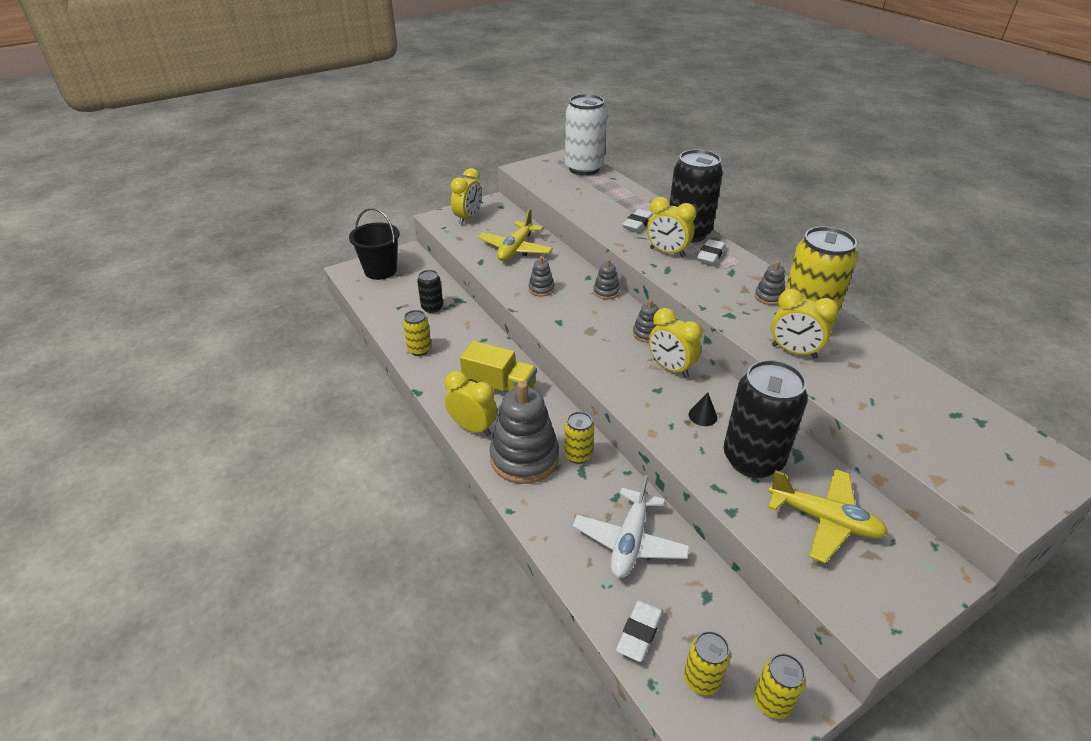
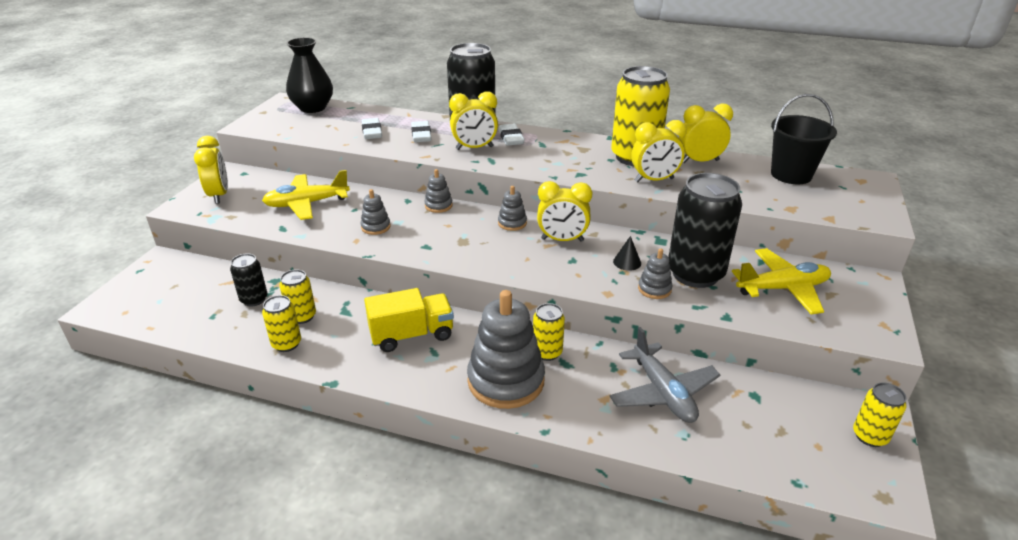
camera: 40 degrees left, 5 degrees down
black bucket [349,208,399,280] -> black bucket moved to [771,94,837,184]
yellow clock [445,371,497,436] -> yellow clock moved to [679,104,733,163]
yellow plane [478,208,553,261] -> yellow plane turned 90 degrees clockwise [262,170,350,220]
white can [565,94,607,176] -> black vase [286,37,333,113]
white plane [573,475,690,578] -> grey plane [610,327,720,423]
white eraser [616,600,663,662] -> white eraser moved to [362,118,382,139]
yellow can [684,631,731,695] -> yellow can moved to [279,269,316,324]
grey stacking toy [755,260,785,305] -> grey stacking toy moved to [638,248,673,299]

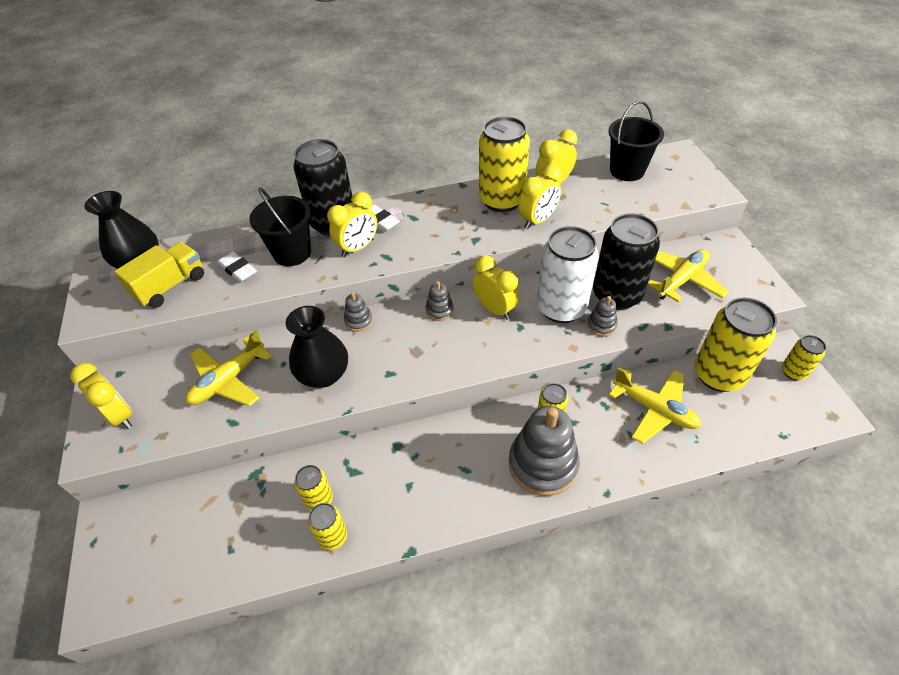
camera: 30 degrees left, 15 degrees up
black can [230,253,268,307] -> none
grey stacking toy [361,189,391,235] -> black vase [286,306,348,388]
yellow truck [364,288,454,352] -> yellow truck moved to [114,242,204,308]
white eraser [411,121,431,142] -> black bucket [249,187,311,266]
yellow clock [537,181,592,242] -> yellow clock turned 105 degrees counterclockwise [473,256,519,320]
grey plane [610,327,720,423] -> yellow plane [609,367,701,444]
black cone [613,236,641,271] -> white can [537,226,599,323]
none -> yellow can [694,297,777,392]

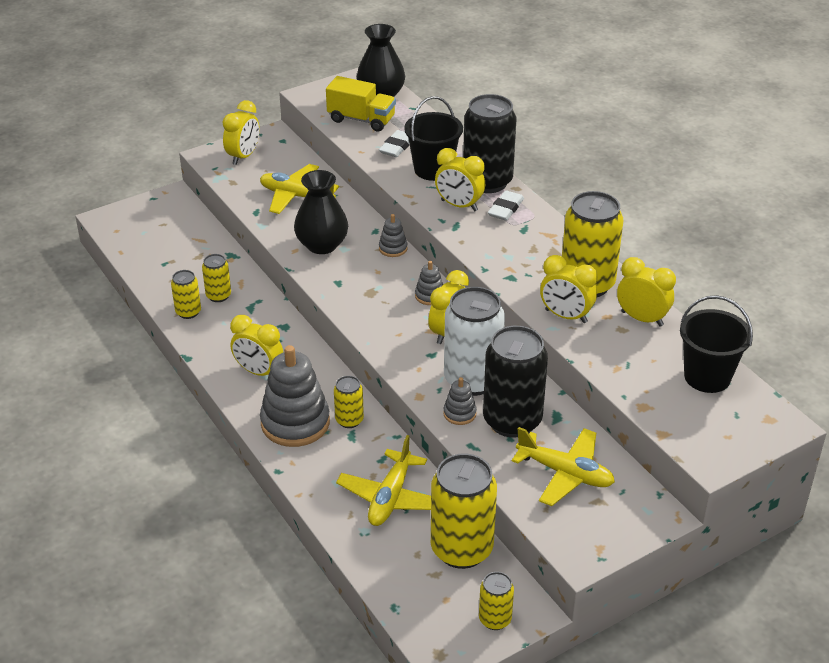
camera: 70 degrees right, 10 degrees down
none -> yellow clock [230,315,283,376]

